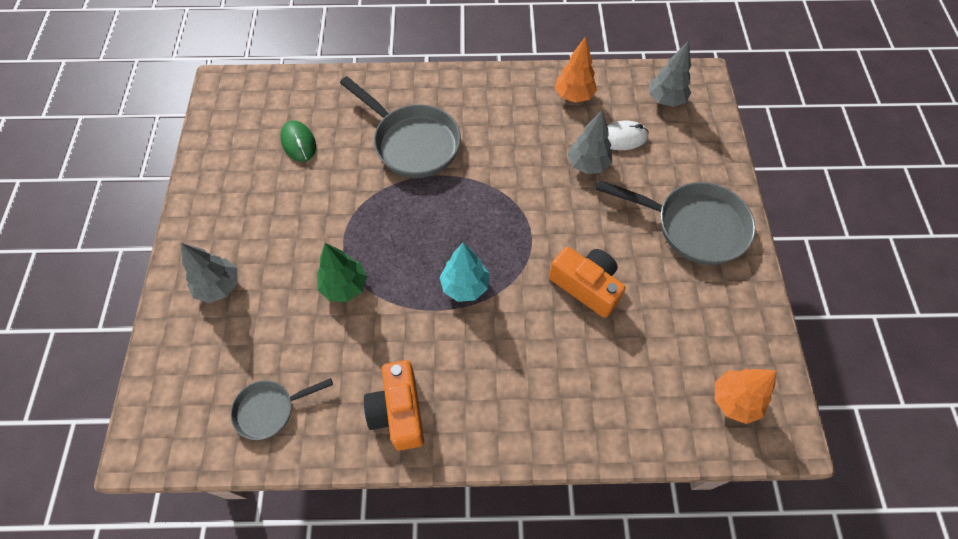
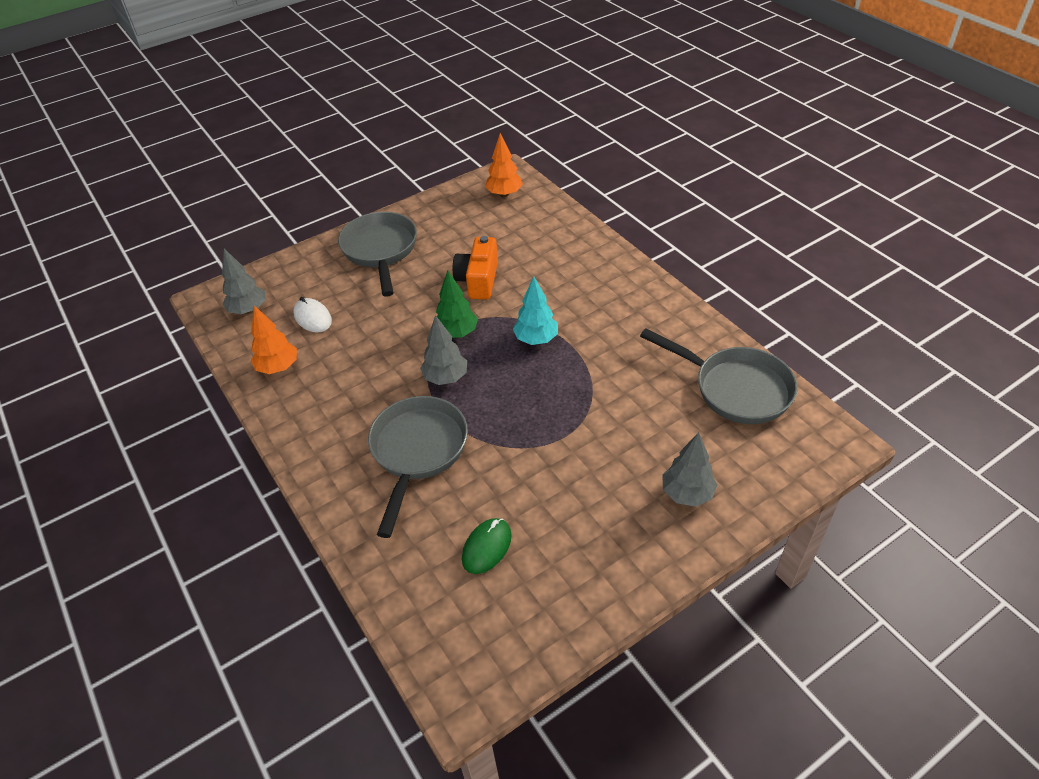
camera: 120 degrees left, 15 degrees down
grey pan [230,378,333,440] -> grey pan [640,328,798,424], size x1.78
green tree [317,243,367,302] -> green tree moved to [433,270,478,338]
orange camera [364,360,424,451] -> none
grey tree [568,110,612,174] -> grey tree moved to [420,315,467,385]

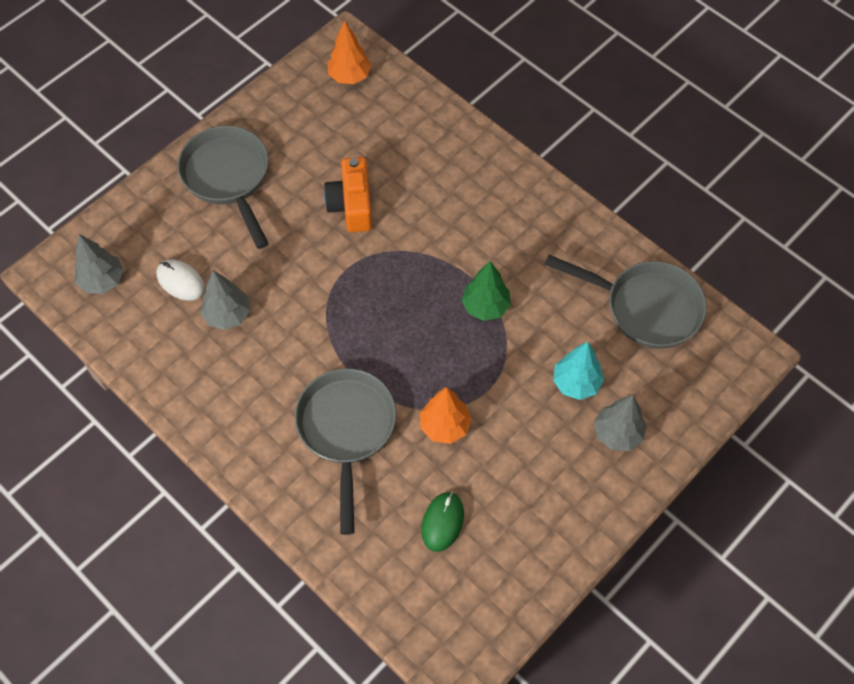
camera: 15 degrees left, 15 degrees up
orange tree [251,306,297,374] -> orange tree moved to [420,387,472,444]
grey tree [420,315,467,385] -> grey tree moved to [200,270,250,330]
green tree [433,270,478,338] -> green tree moved to [462,261,511,321]
turquoise tree [513,276,558,345] -> turquoise tree moved to [553,342,604,400]

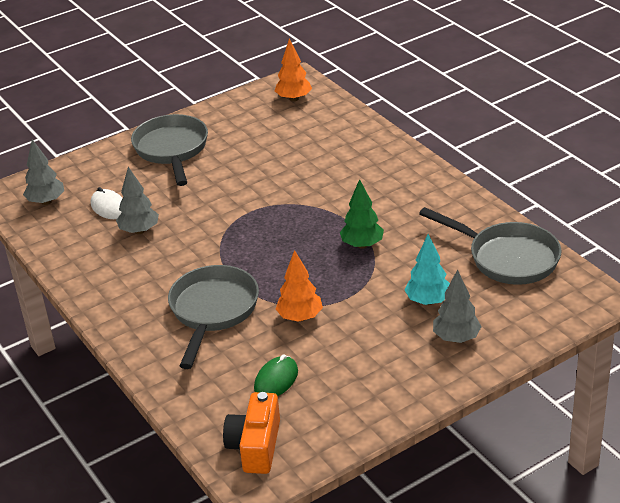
camera: 15 degrees right, 25 degrees down
orange camera [324,157,372,232] -> orange camera moved to [223,392,280,474]

